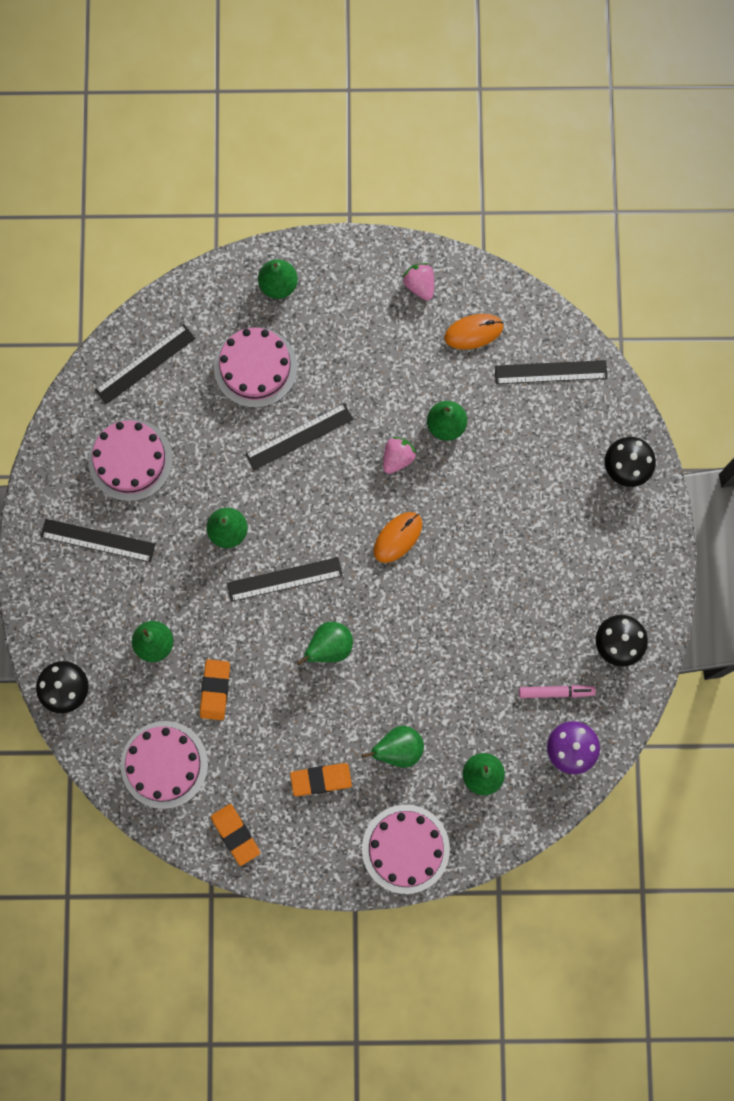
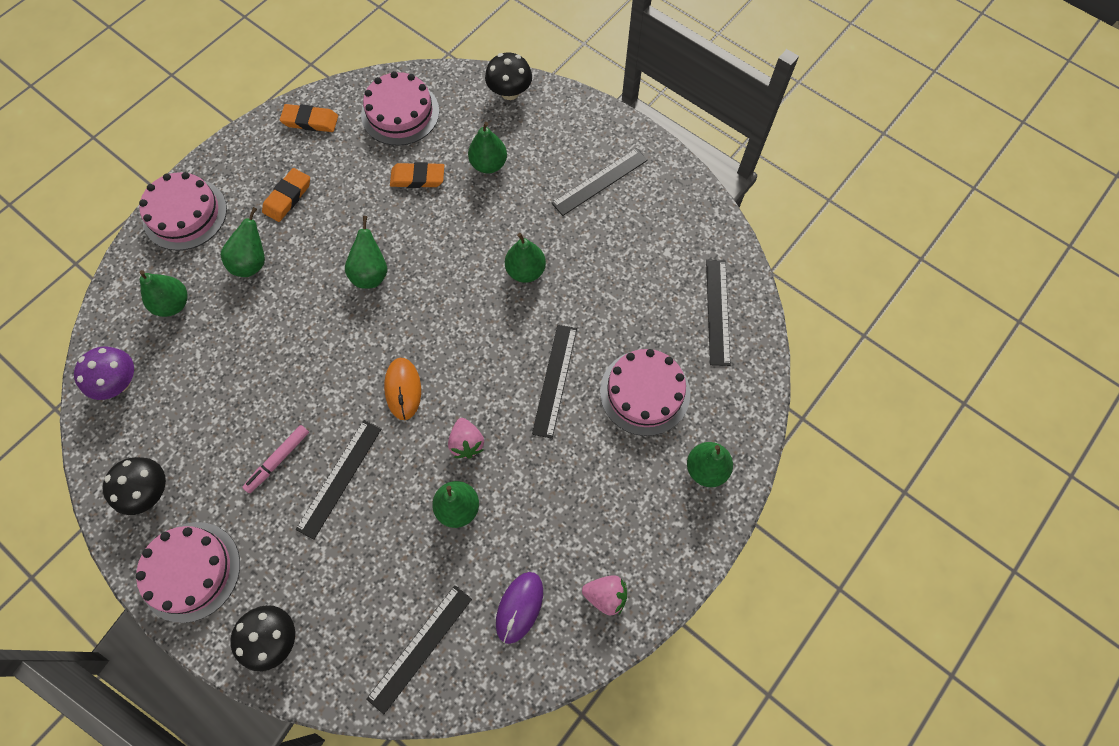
camera: 130 degrees right, 10 degrees down
pink cake [88,419,173,501] -> pink cake moved to [136,522,240,623]
orange eraser [200,659,230,720] -> orange eraser turned 45 degrees counterclockwise [390,162,444,188]
black ruler [227,557,343,602] -> black ruler moved to [295,420,382,540]
orange mouse [444,314,503,350] -> purple mouse [496,572,543,644]
pink marker [519,685,596,698] -> pink marker moved to [242,425,309,493]

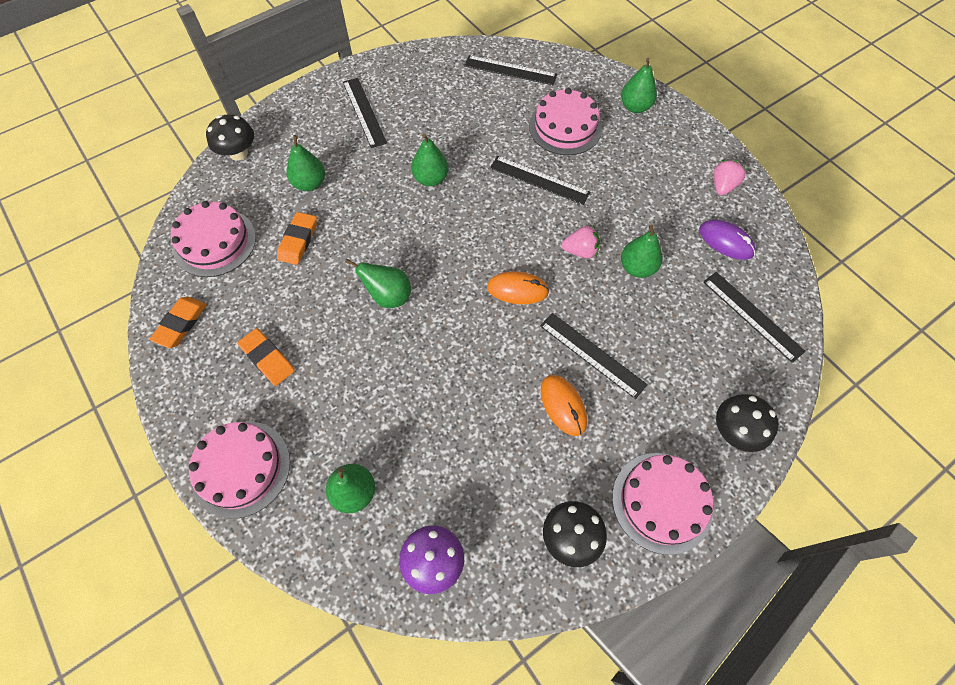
camera: 75 degrees left, 5 degrees down
green pear [220,207,265,277] -> none
pink marker [242,425,309,493] -> orange mouse [541,375,587,436]

